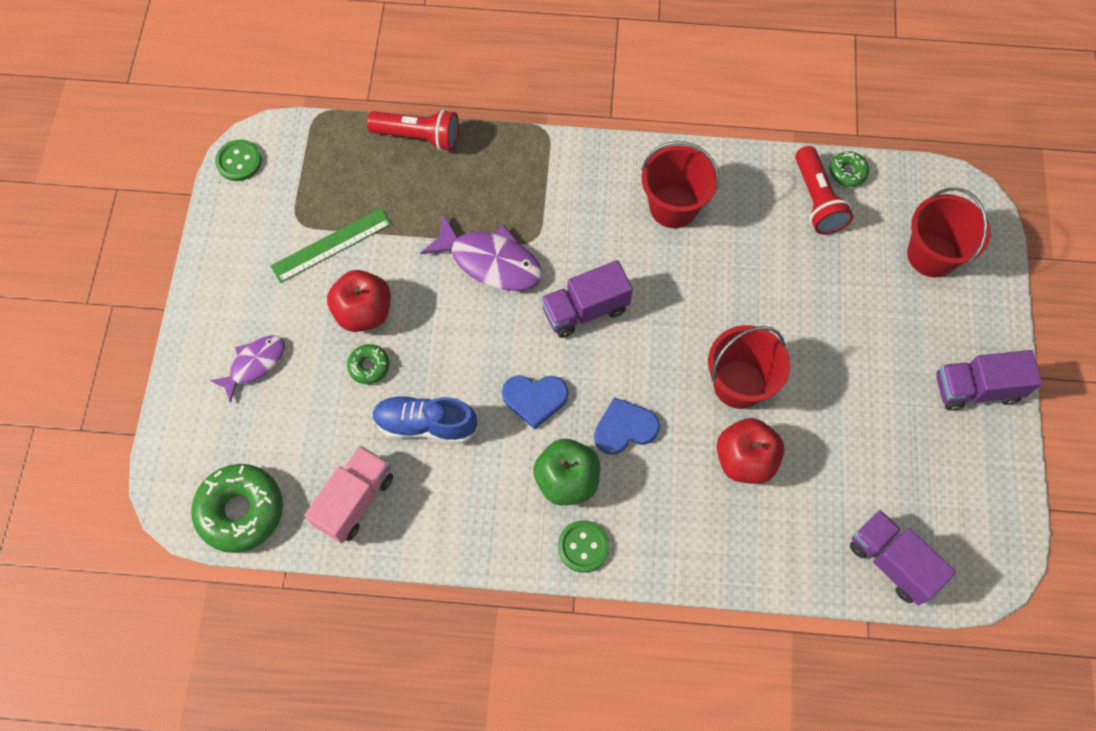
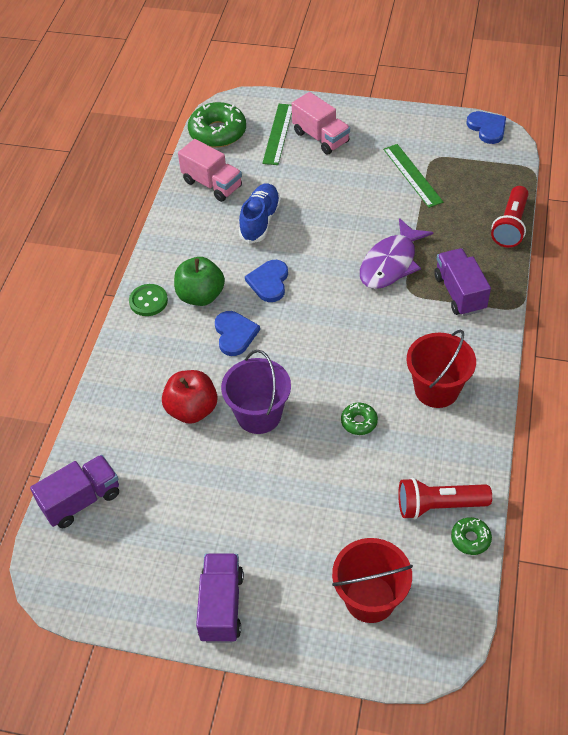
camera: 100 degrees right, 15 degrees down
purple fish [210,335,285,403] -> pink truck [292,92,350,154]
green button [215,140,262,181] -> blue heart [467,111,506,144]
red apple [327,270,391,332] -> none
green donut [347,344,389,384] -> green donut moved to [341,403,378,435]
purple truck [541,260,633,338] -> purple truck moved to [434,248,491,316]
red bucket [708,325,790,409] -> purple bucket [221,350,291,434]
none -> green ruler [262,104,292,165]

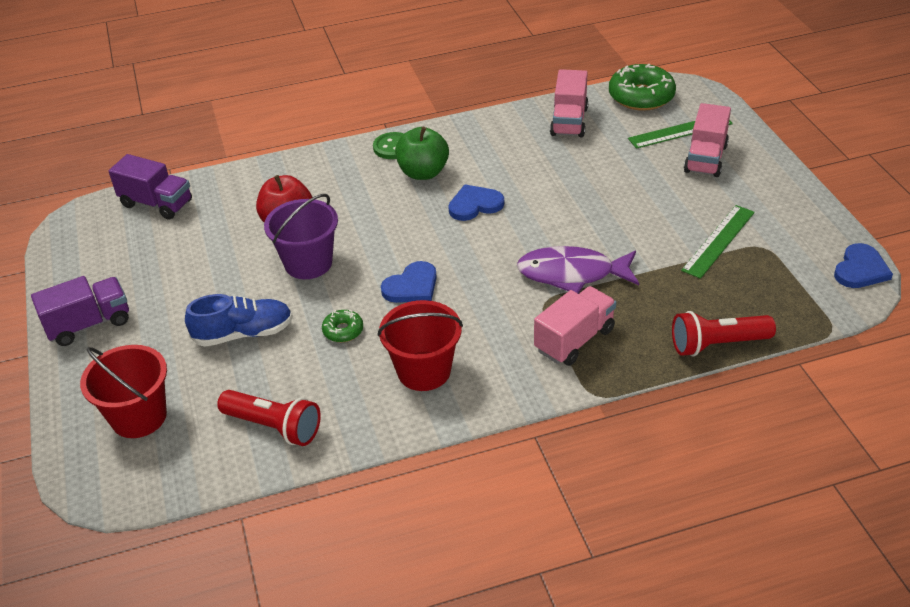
camera: 60 degrees right, 10 degrees down
blue heart [215,311,260,356] -> blue heart moved to [381,261,437,303]
blue shoe [239,183,281,244] -> blue shoe moved to [185,294,293,347]
red flashlight [398,478,492,519] -> red flashlight turned 150 degrees clockwise [217,390,321,446]
purple truck [434,248,491,316] -> pink truck [534,286,616,366]
green donut [451,517,492,555] -> none

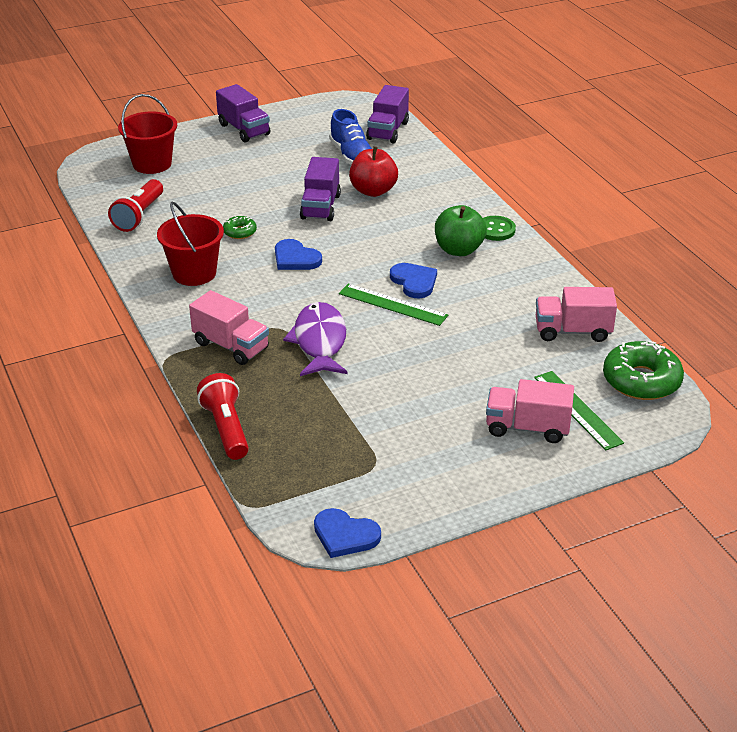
camera: 80 degrees right, 5 degrees down
blue shoe [185,294,293,347] -> blue shoe moved to [329,109,372,165]
purple bucket [264,194,338,279] -> purple truck [300,157,341,221]
green ruler [681,205,755,279] -> green ruler moved to [339,283,448,326]

